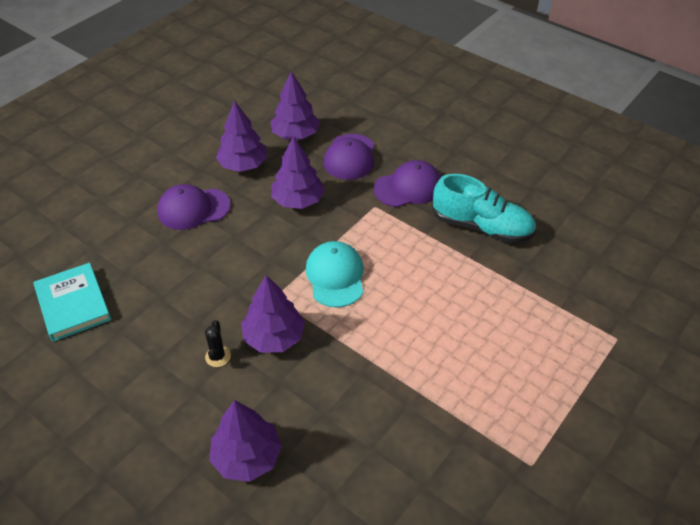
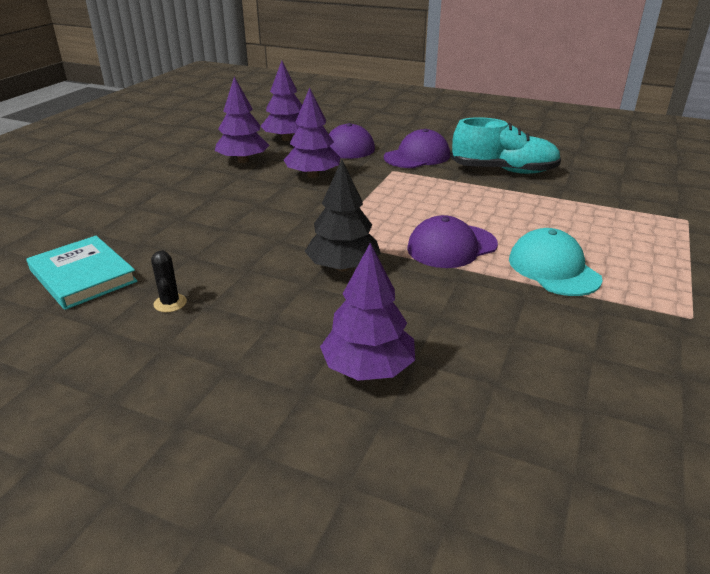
camera: 15 degrees left, 15 degrees down
purple cap [157,184,230,230] -> purple cap moved to [407,215,498,268]
black cactus [205,320,231,367] -> black cactus moved to [151,250,187,312]
purple tree [241,275,305,353] -> black tree [305,160,381,271]
turquoise cap [306,241,363,307] -> turquoise cap moved to [509,228,602,296]

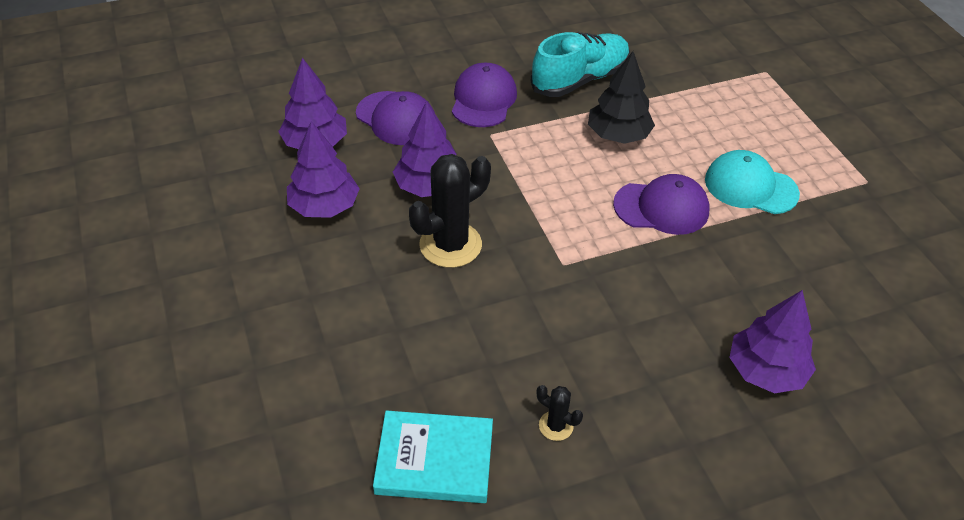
camera: 45 degrees left, 15 degrees up
black tree [305,160,381,271] -> black tree moved to [588,51,655,144]
purple cap [407,215,498,268] -> purple cap turned 105 degrees counterclockwise [613,174,710,235]
none -> black cactus [409,154,491,268]

